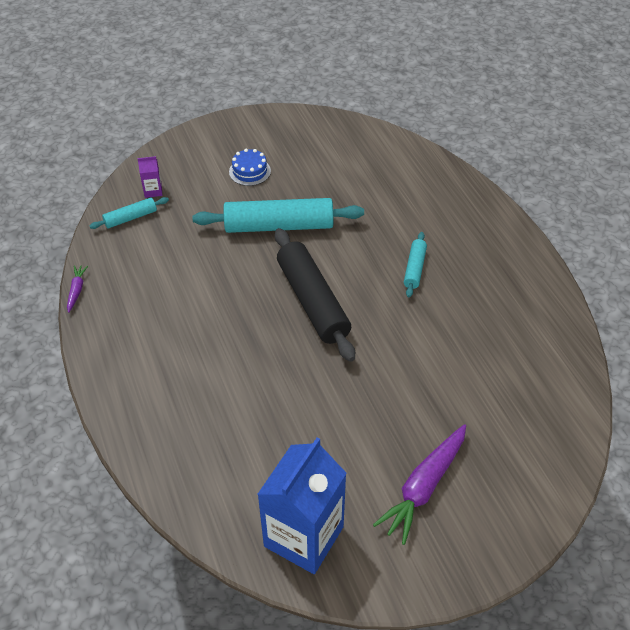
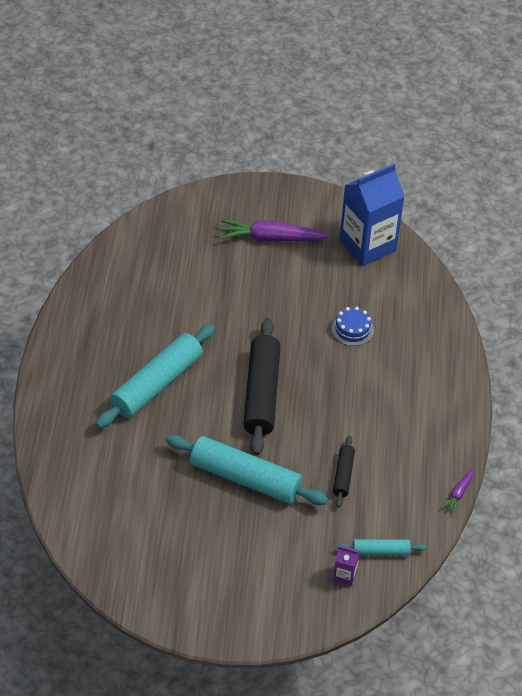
camera: 155 degrees left, 0 degrees up
blue cake [229,149,271,186] -> blue cake moved to [332,307,374,346]
purple carrot [373,424,466,545] -> purple carrot turned 150 degrees counterclockwise [220,219,330,241]
turquoise rolling pin [404,232,427,297] -> turquoise rolling pin [96,324,215,428], size x2.02
none -> black rolling pin [333,436,355,507]

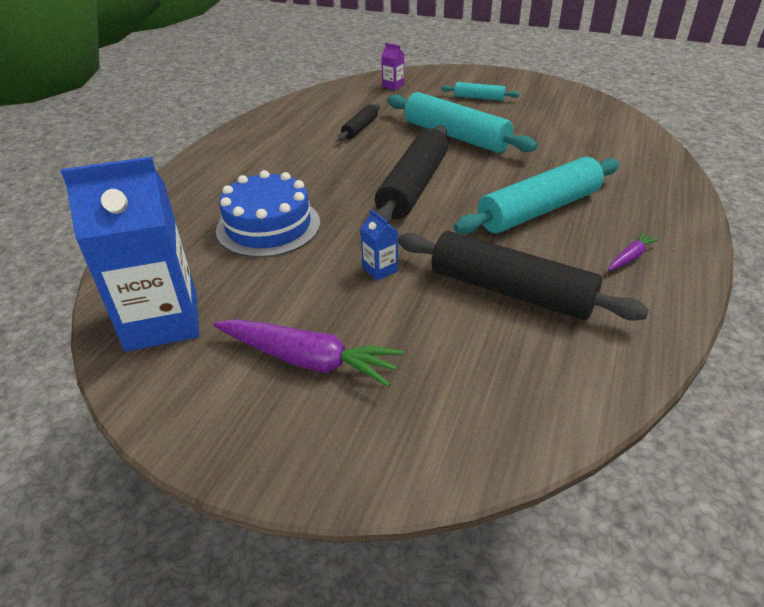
camera: 160 degrees left, 10 degrees down
blue cake [332,307,374,346] -> blue cake [216,170,320,258], size x1.82
turquoise rolling pin [337,539,426,556] -> turquoise rolling pin moved to [441,82,520,101]
purple carrot [442,468,474,514] -> purple carrot moved to [608,232,660,271]
none -> blue carton [360,209,398,281]
none -> black rolling pin [398,231,649,321]

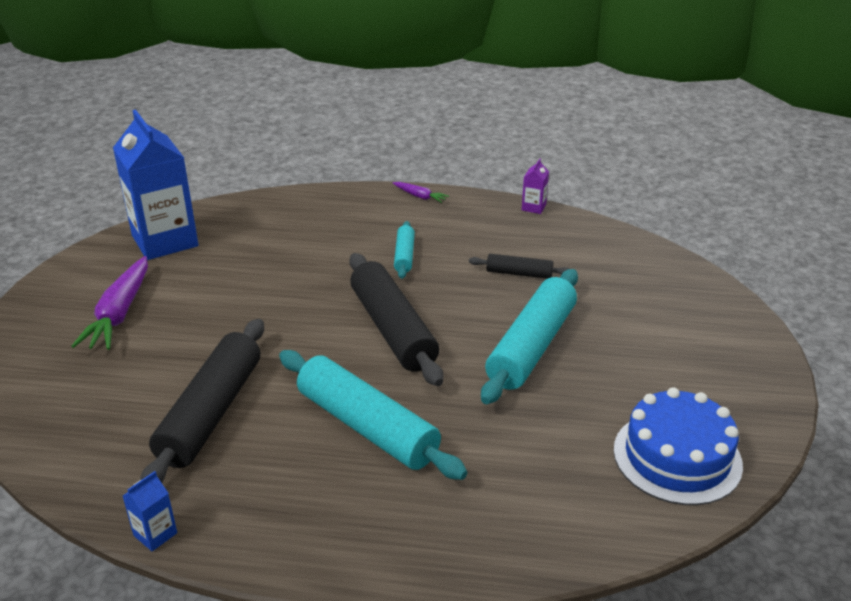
camera: 75 degrees right, 5 degrees down
blue cake [216,170,320,258] -> blue cake moved to [613,387,743,505]
blue carton [360,209,398,281] -> blue carton moved to [123,471,177,551]
black rolling pin [375,125,448,224] -> black rolling pin turned 60 degrees clockwise [349,253,444,386]
purple carton [381,43,404,90] -> purple carton moved to [522,159,549,214]
turquoise rolling pin [441,82,520,101] -> turquoise rolling pin moved to [394,221,415,279]
purple carrot [608,232,660,271] -> purple carrot moved to [393,182,449,203]

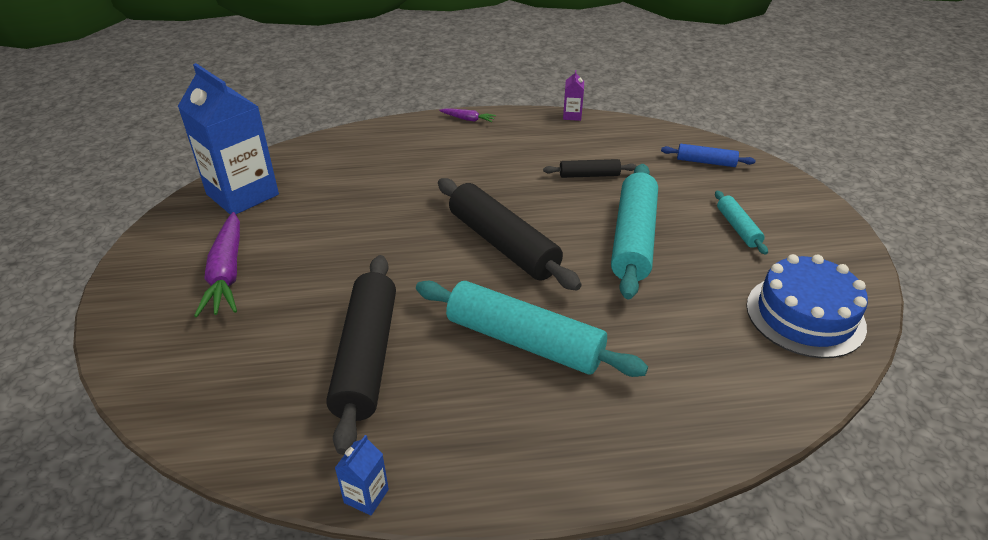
camera: 15 degrees left, 5 degrees up
turquoise rolling pin [394,221,415,279] -> turquoise rolling pin moved to [715,191,768,255]
none -> blue rolling pin [661,144,756,167]

